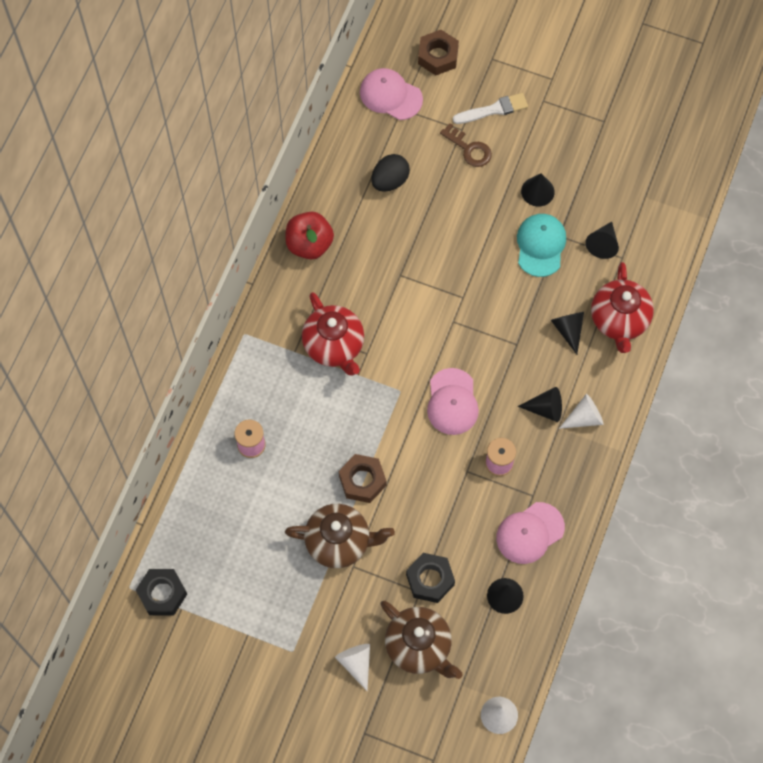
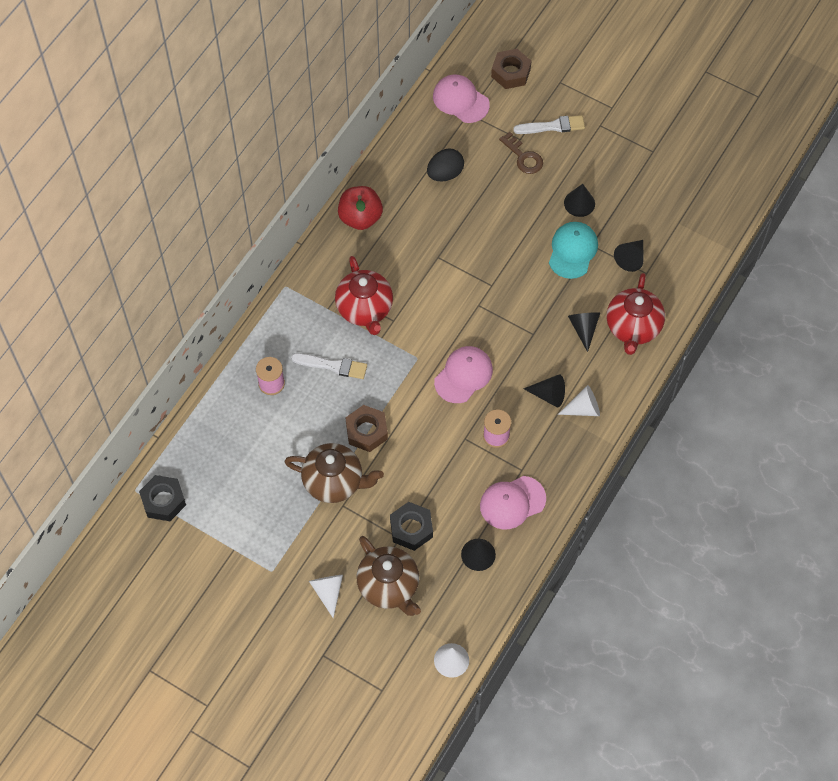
camera: 10 degrees right, 5 degrees down
pink cap [427,368,479,435] -> pink cap turned 150 degrees counterclockwise [434,346,493,403]
none -> white brush [291,353,367,379]

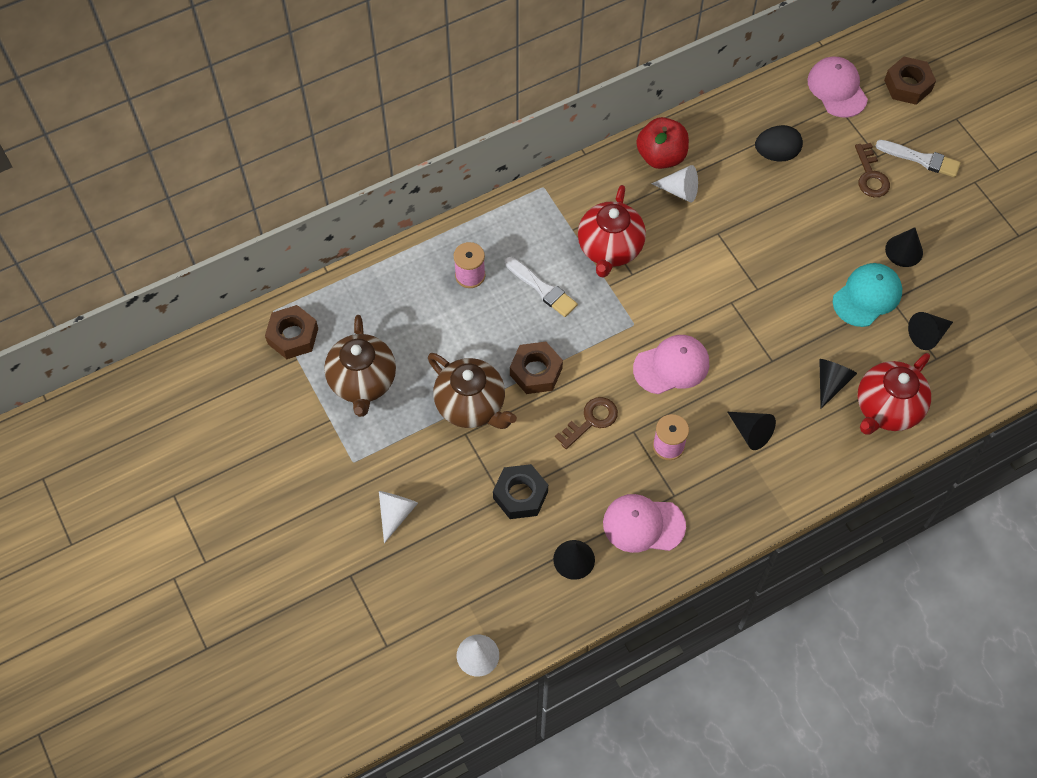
camera: 30 degrees right, 0 degrees up
black nut [139,475,186,521] -> brown nut [265,305,318,359]
brown teapot [357,536,421,616] -> brown teapot moved to [324,315,396,417]
white cone [558,385,600,416] -> white cone moved to [651,165,698,203]
none -> brown key [555,397,618,449]

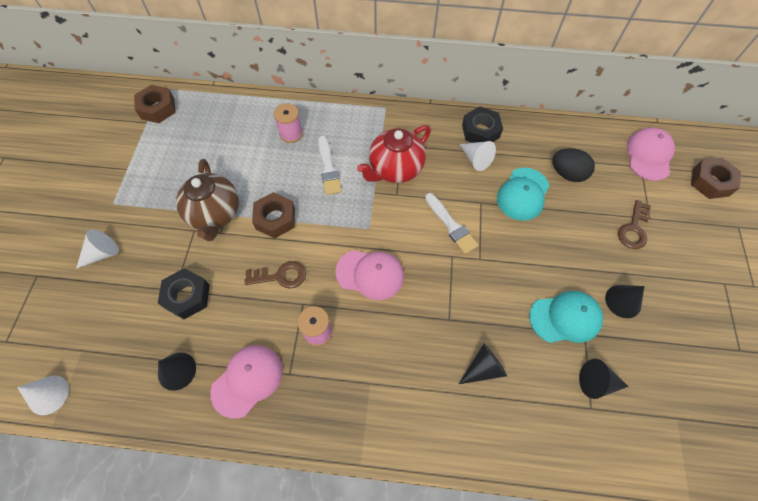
camera: 35 degrees right, 0 degrees up
brown teapot [324,315,396,417] -> none
pink cap [603,494,686,553] -> pink cap turned 90 degrees clockwise [210,345,283,419]
red apple [636,117,689,169] -> black nut [462,106,503,143]
black cone [728,412,776,450] -> none
red teapot [858,353,931,435] -> none
white brush [875,140,961,178] -> white brush moved to [425,193,478,254]
none -> turquoise cap [497,168,549,221]

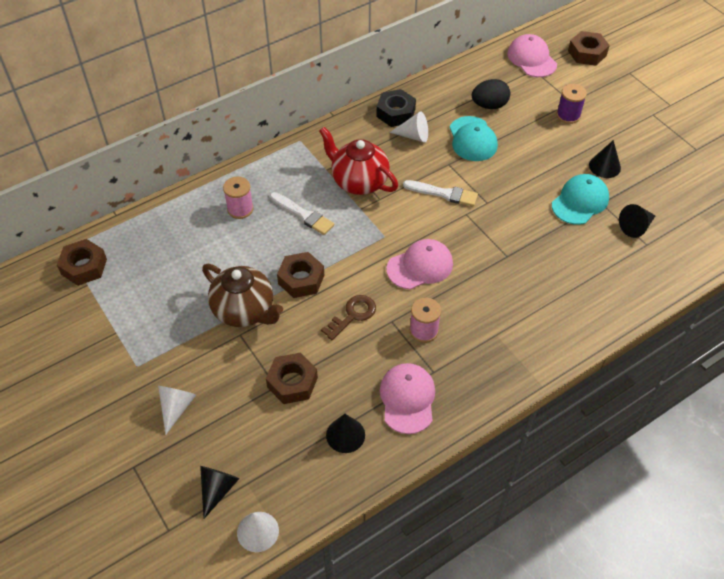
camera: 40 degrees left, 10 degrees down
black nut [158,268,210,319] -> brown nut [266,353,318,404]
red teapot [357,125,431,183] -> red teapot turned 120 degrees clockwise [319,127,398,195]
black cone [459,343,507,384] -> black cone moved to [200,466,240,519]
brown key [618,200,651,249] -> purple spool [556,84,587,124]

